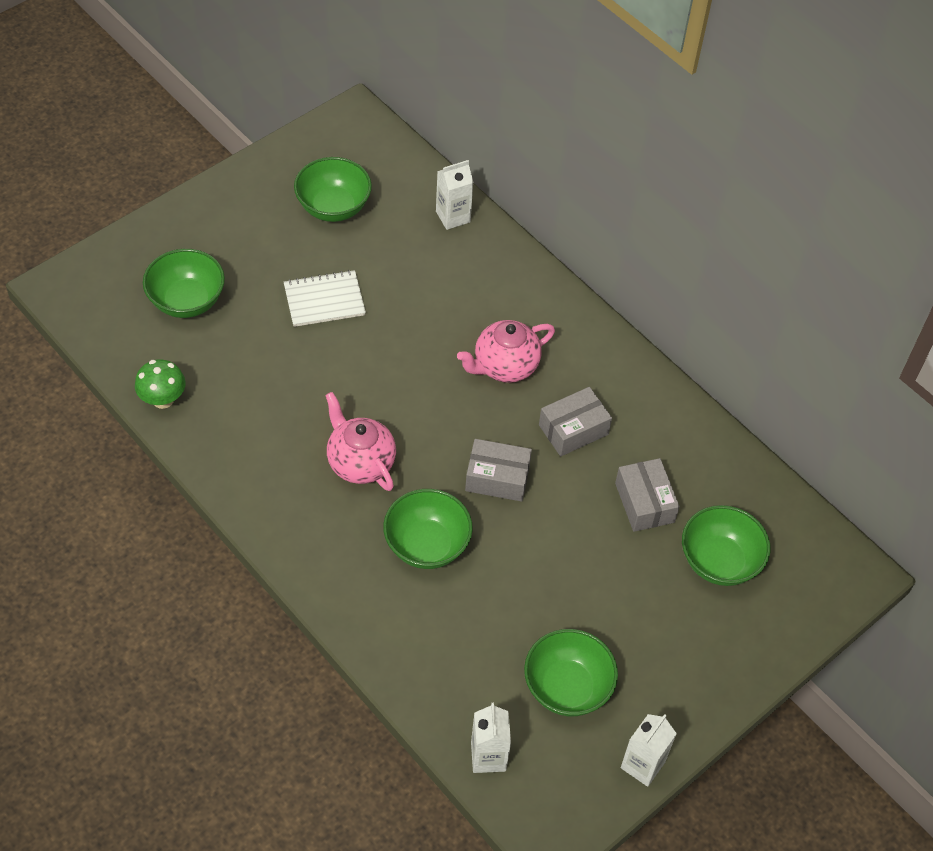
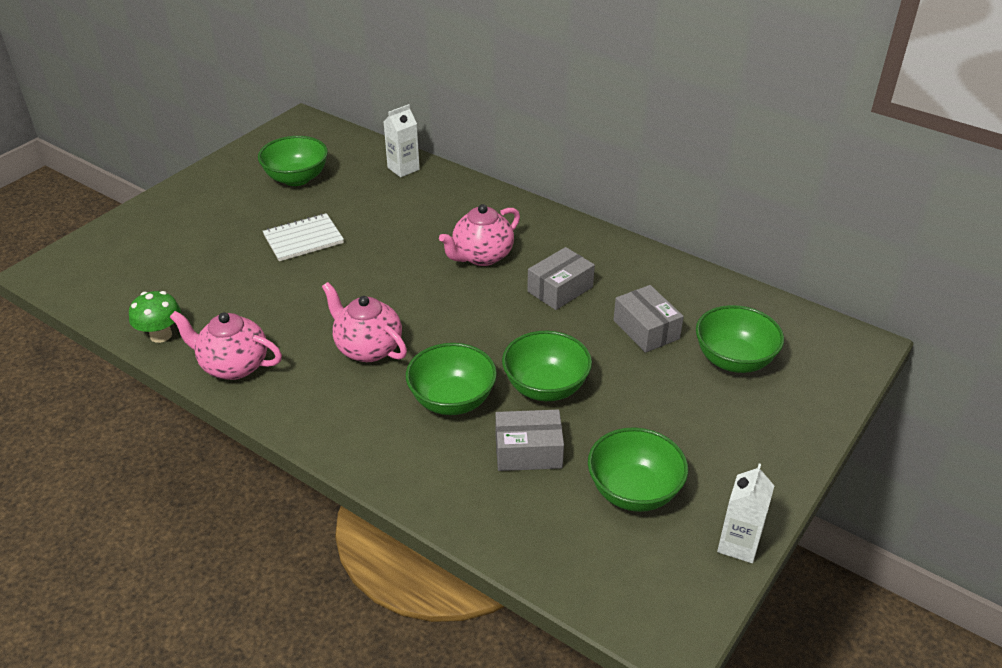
camera: 10 degrees left, 15 degrees down
green bowl [143,249,225,318] -> green bowl moved to [502,331,592,401]
grey box [465,439,532,502] -> grey box moved to [495,410,564,471]
white carton [471,703,511,773] -> none
none -> pink teapot [170,311,282,380]

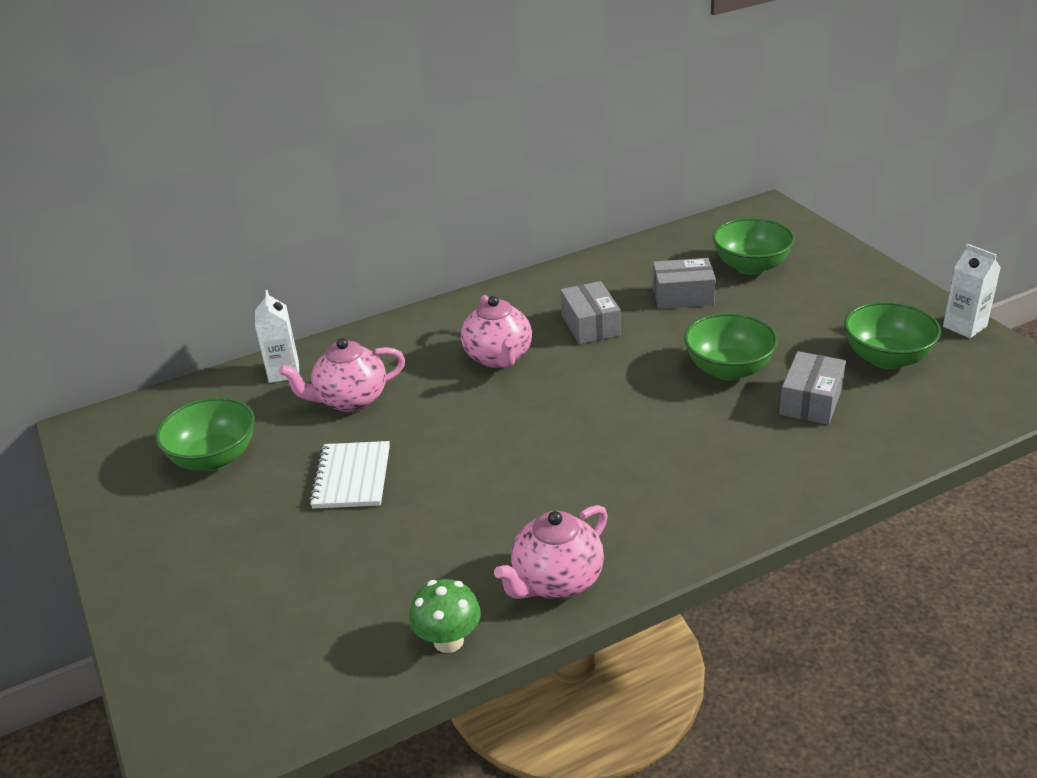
camera: 60 degrees left, 5 degrees down
pink teapot [322,282,407,362] -> pink teapot moved to [279,338,405,412]
green bowl [406,343,497,415] -> none

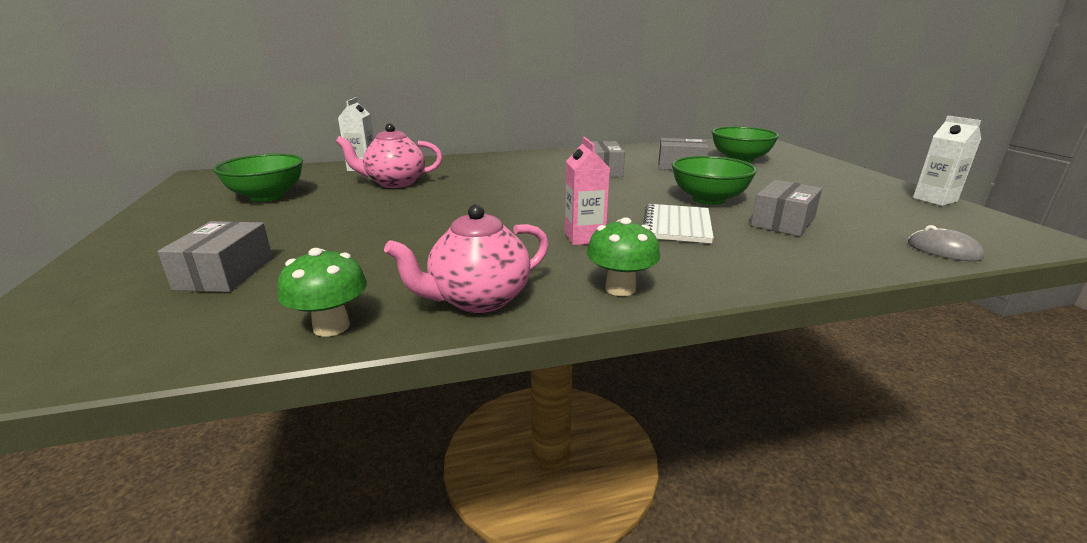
camera: 10 degrees right, 10 degrees down
white notebook [309,441,390,509] -> white notebook moved to [643,204,714,243]
pink teapot [461,295,532,368] -> none
green bowl [844,301,941,369] -> none
none -> grey box [157,221,273,292]
none -> pink carton [565,137,610,245]
none -> green mushroom [587,217,660,296]
none -> grey mouse [908,225,984,261]

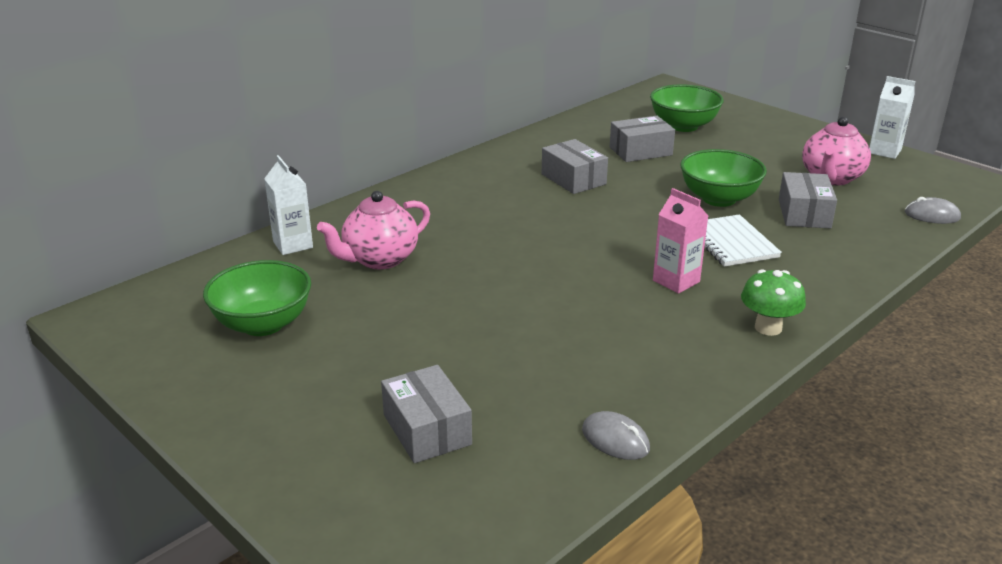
camera: 30 degrees left, 5 degrees up
green mushroom [278,248,367,337] -> grey mouse [582,411,650,460]
pink teapot [384,204,549,313] -> pink teapot moved to [802,117,871,185]

